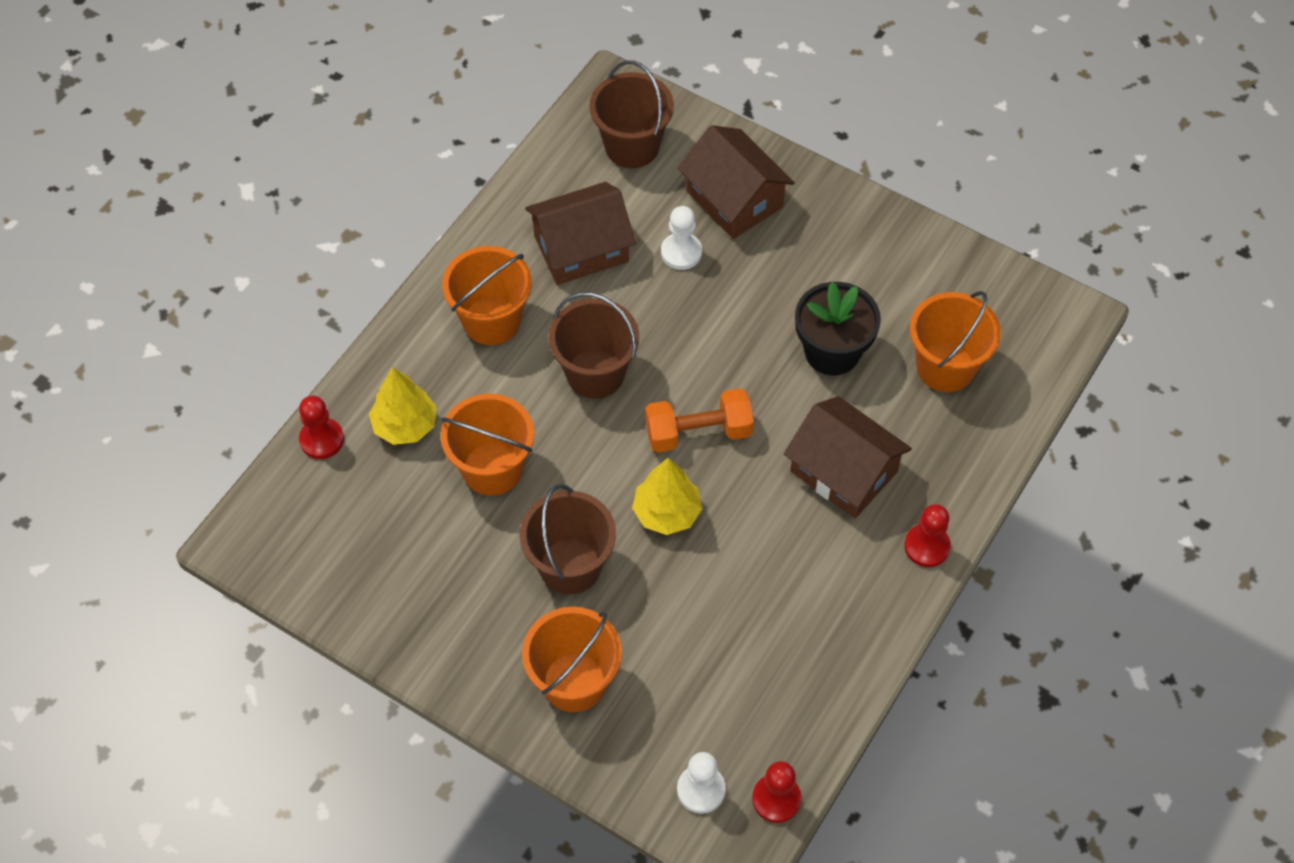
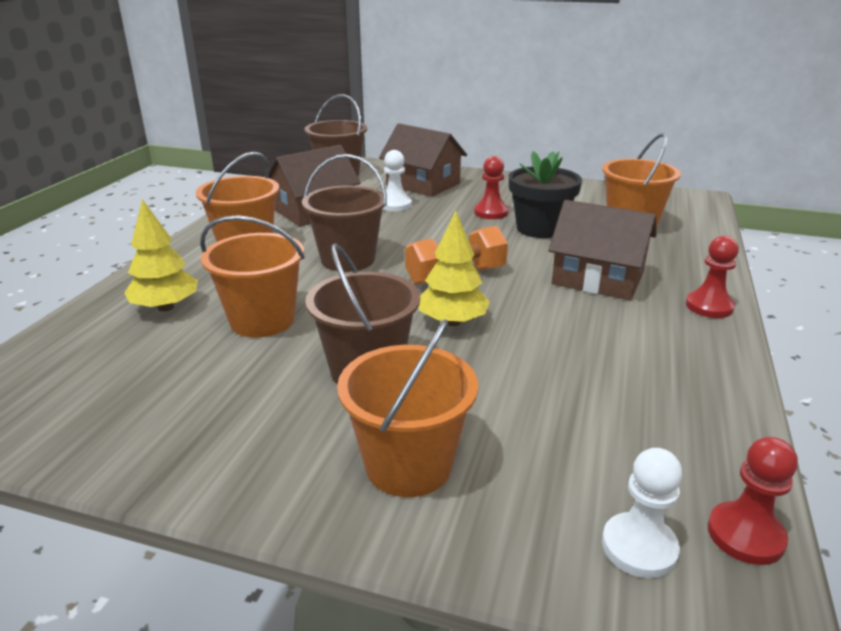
camera: 15 degrees left, 30 degrees down
red pawn [299,396,344,459] -> red pawn moved to [474,156,509,219]

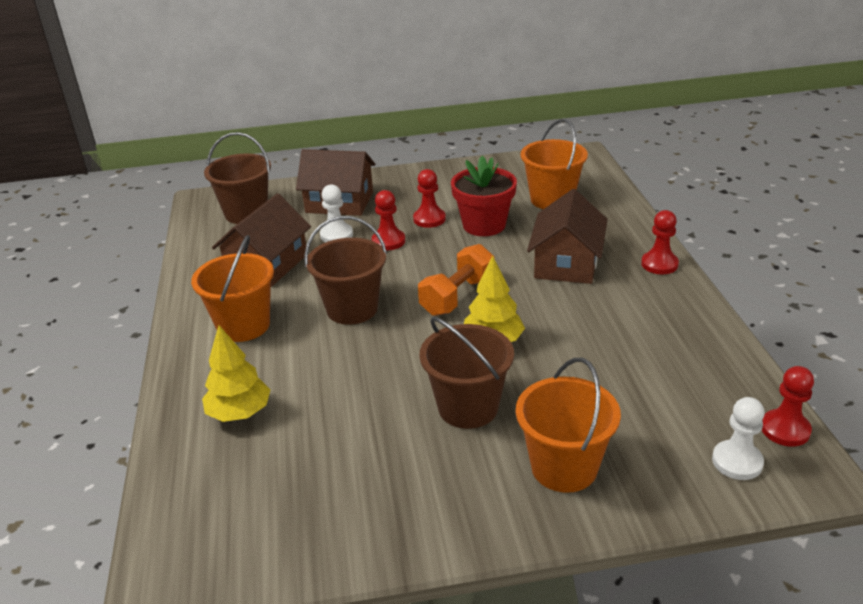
camera: 25 degrees left, 5 degrees up
orange bucket [200,215,305,337] -> none
black flower pot [509,151,582,238] -> red flower pot [451,156,517,236]
brown house [548,200,656,300] -> brown house turned 75 degrees counterclockwise [527,189,607,284]
none -> red pawn [372,190,405,250]

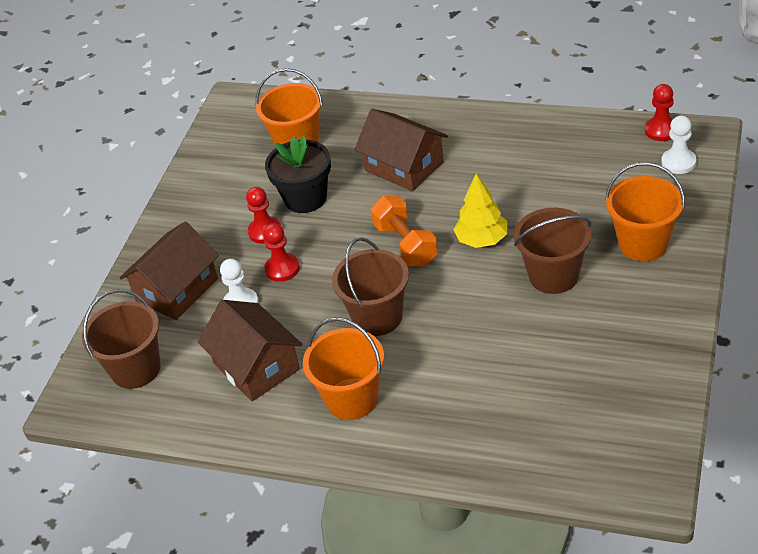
camera: 60 degrees left, 10 degrees up
yellow tree [202,325,271,422] -> none
red flower pot [451,156,517,236] -> black flower pot [265,136,331,213]
red pawn [641,210,679,274] -> none

